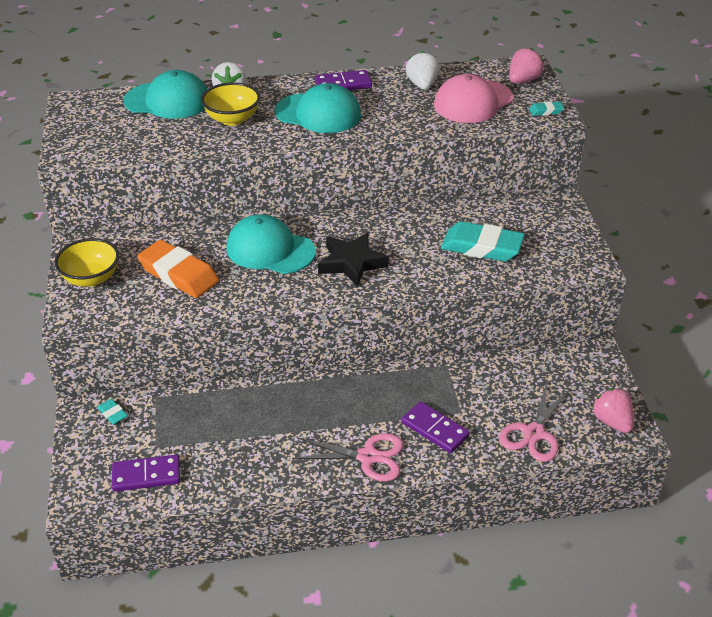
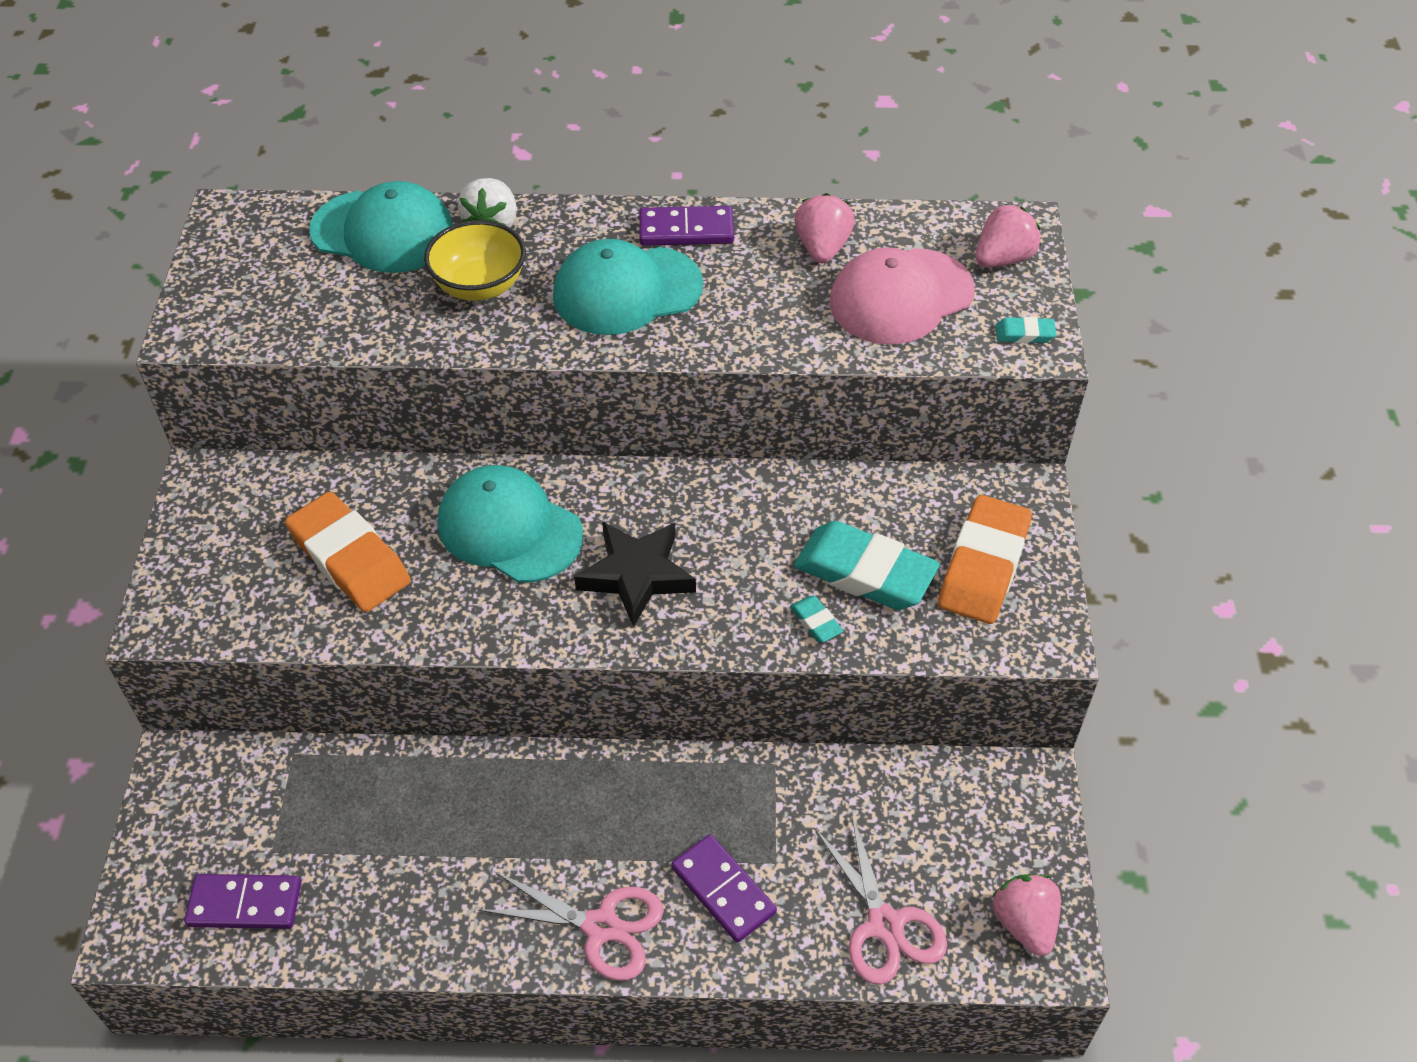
camera: 10 degrees right, 10 degrees up
yellow bowl [55,238,119,287] -> none
turquoise eraser [97,399,128,424] -> turquoise eraser moved to [790,596,843,642]
turquoise cap [275,83,361,133] -> turquoise cap turned 135 degrees clockwise [553,239,703,335]
white strawberry [406,51,440,90] -> pink strawberry [795,193,855,263]
pink scissors [499,383,571,462] -> pink scissors turned 60 degrees counterclockwise [814,813,947,984]
none -> orange eraser [938,495,1032,624]

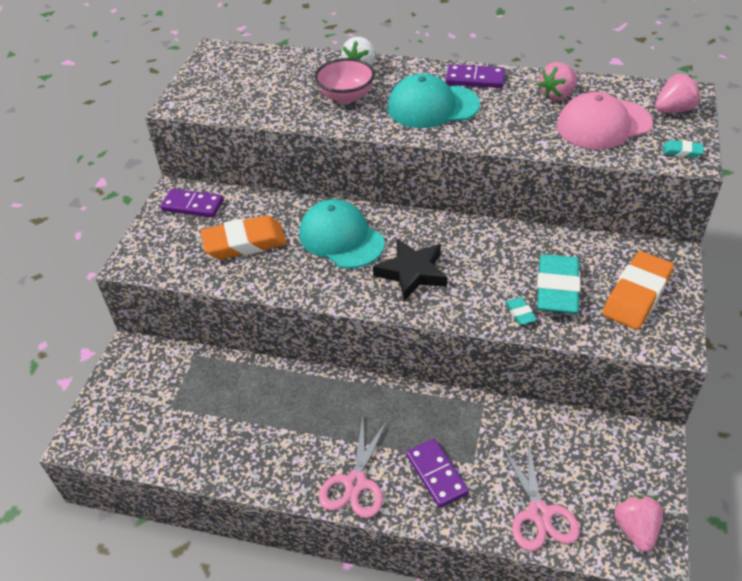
camera: 15 degrees right, 5 degrees down
purple domino [184,874,302,929] -> purple domino moved to [160,189,223,217]
orange eraser [285,492,411,612] -> orange eraser turned 75 degrees counterclockwise [200,215,287,259]
turquoise cap [309,181,453,273] -> none
yellow bowl [424,220,526,301] -> pink bowl [314,58,375,104]
pink scissors [478,871,664,981] -> pink scissors turned 75 degrees clockwise [319,417,388,518]
turquoise eraser [794,521,940,610] -> turquoise eraser turned 60 degrees clockwise [537,254,581,314]
pink strawberry [795,193,855,263] -> pink strawberry turned 150 degrees counterclockwise [538,62,577,101]

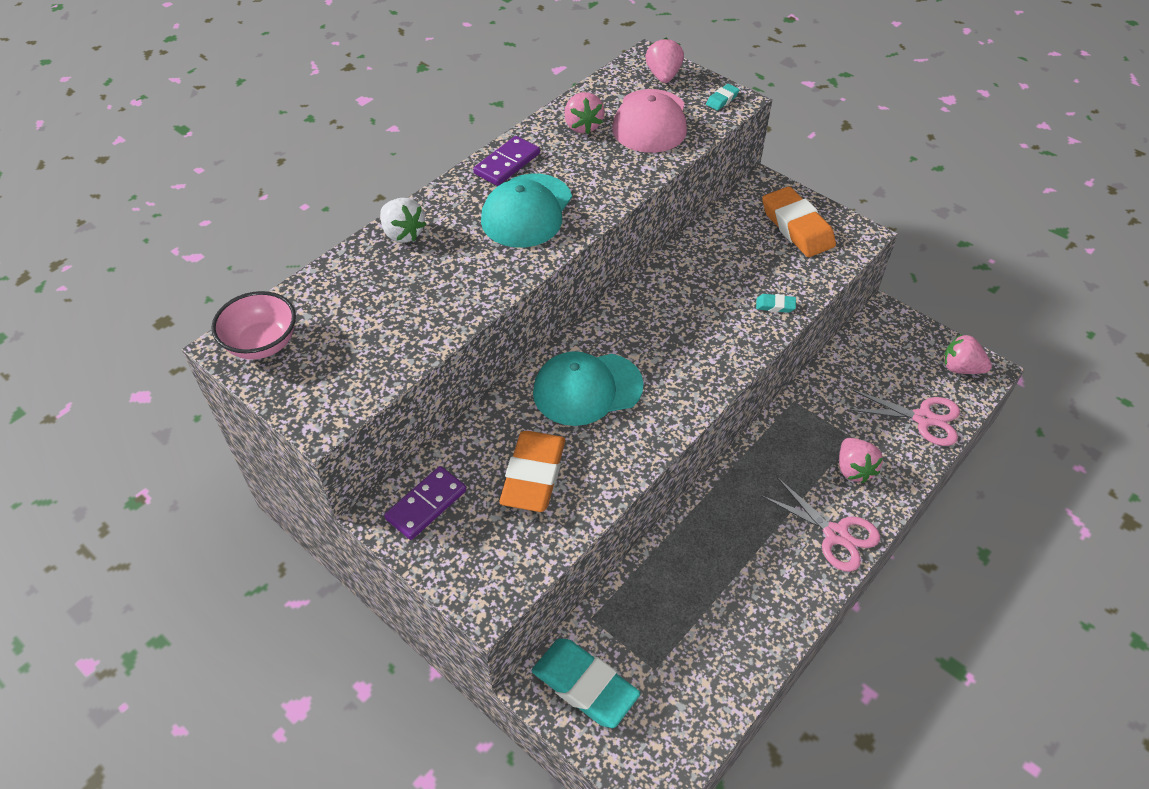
camera: 65 degrees left, 5 degrees up
pink bowl [314,58,375,104] -> pink bowl moved to [211,291,296,360]
black star [373,238,447,301] -> none
purple domino [406,439,469,508] -> pink strawberry [839,438,883,483]
turquoise eraser [537,254,581,314] -> turquoise eraser moved to [532,639,640,728]

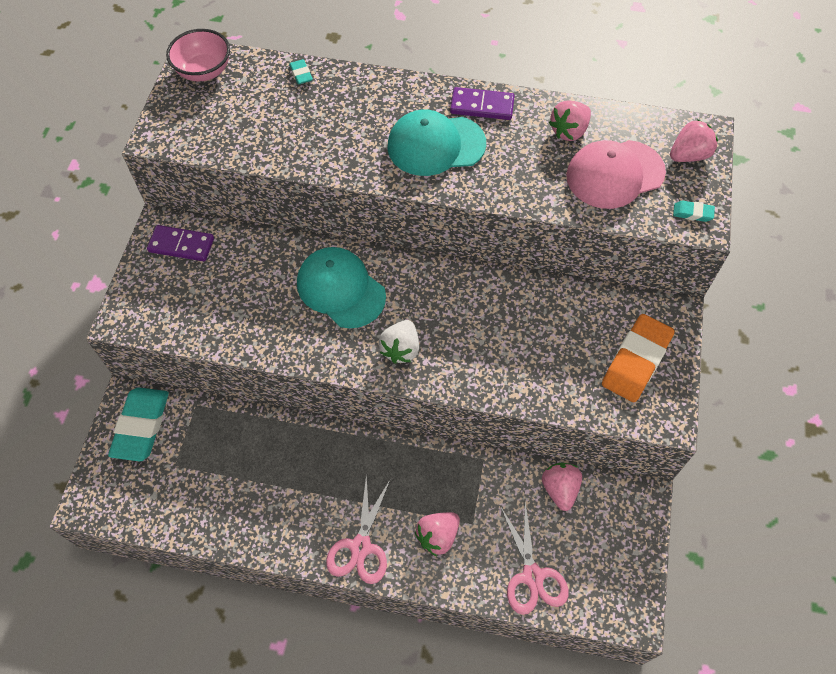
camera: 60 degrees right, 10 degrees up
white strawberry [380,198,426,243] -> white strawberry moved to [379,320,419,364]
orange eraser [499,431,565,512] -> none
turquoise eraser [756,294,796,313] -> turquoise eraser moved to [289,59,313,84]
pink strawberry [943,334,992,374] -> pink strawberry moved to [542,463,582,511]

